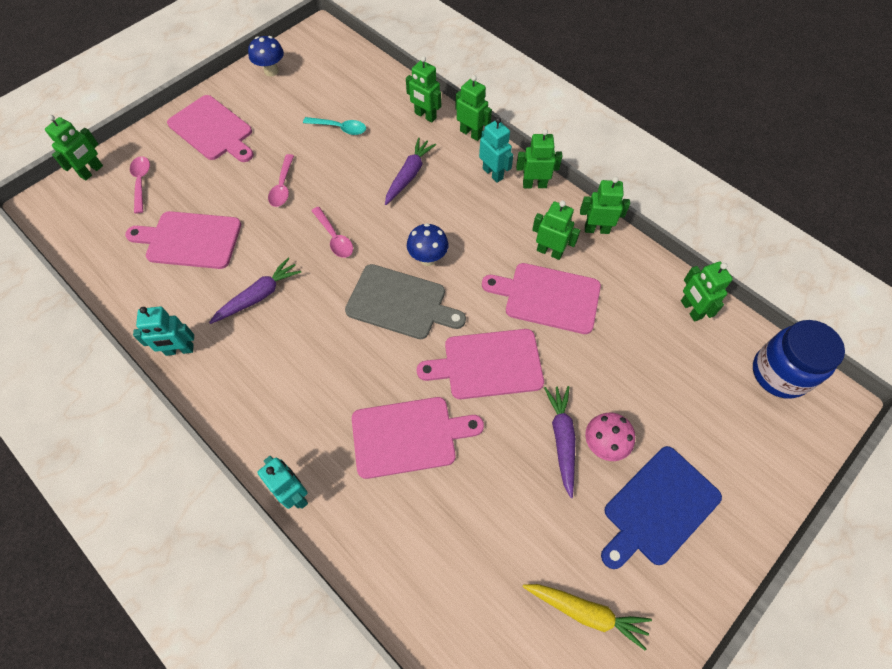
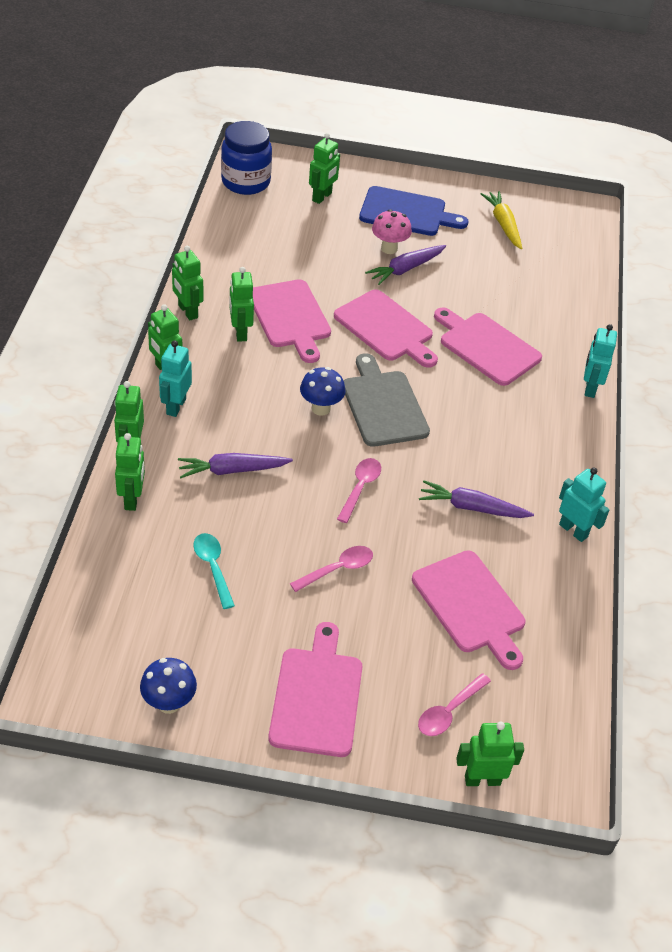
camera: 130 degrees left, 15 degrees down
green robot [681,262,733,322] -> green robot moved to [309,133,340,204]

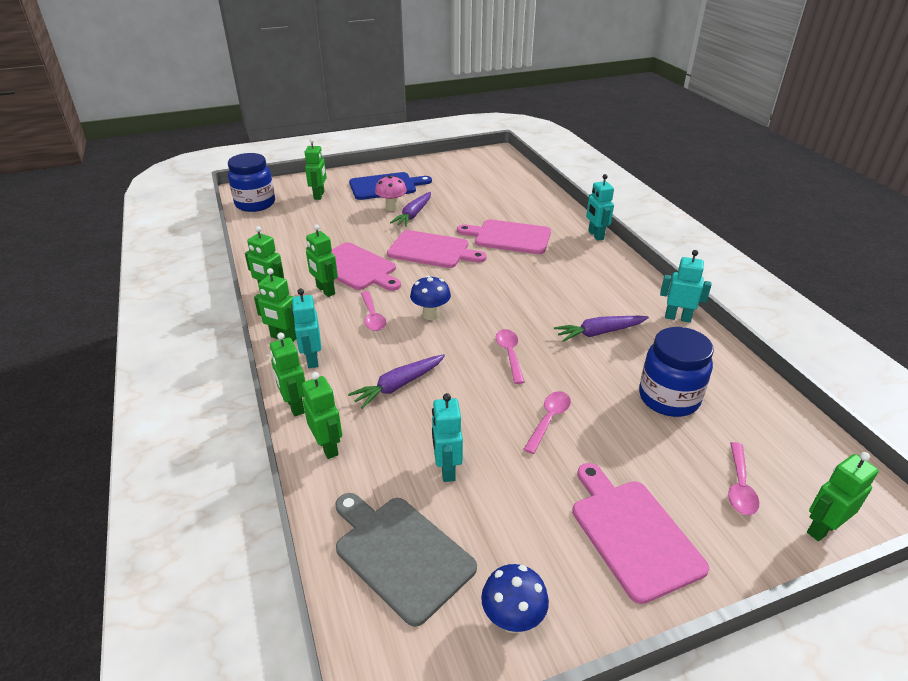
camera: 25 degrees left, 10 degrees down
turquoise spoon [193,533,235,609] -> turquoise robot [432,393,463,482]
grey cutting board [344,353,430,447] -> grey cutting board moved to [335,493,477,627]
pink cutting board [412,550,525,670] -> blue jar [639,327,714,417]
yellow carrot [481,191,522,249] -> none
none -> pink spoon [361,291,386,331]

